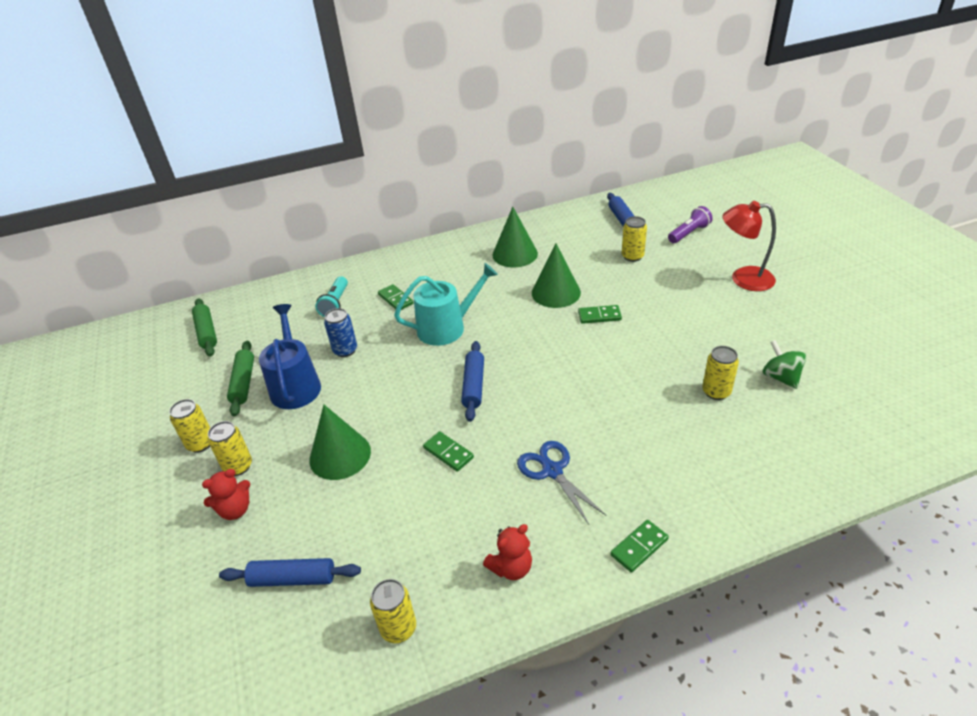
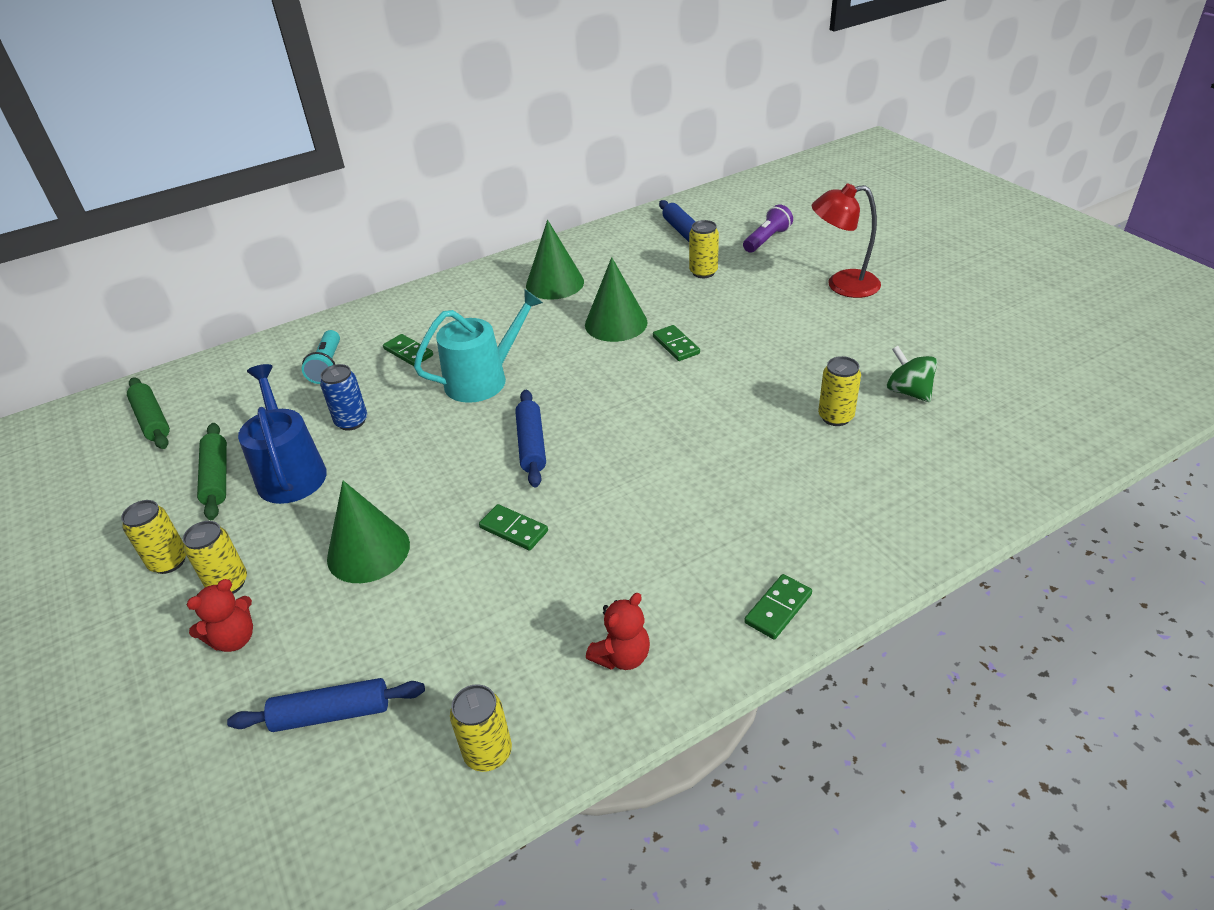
camera: 10 degrees left, 0 degrees up
blue scissors [517,441,607,524] -> none
green domino [578,305,622,324] -> green domino turned 75 degrees clockwise [653,325,700,361]

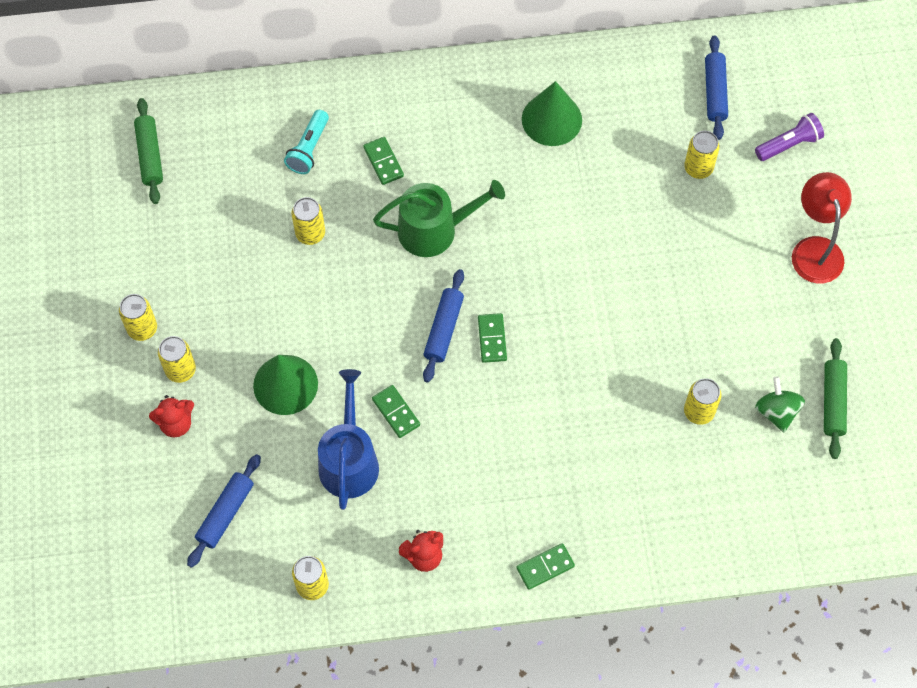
camera: 20 degrees right, 25 degrees up
green rolling pin [197,423,227,520] -> green rolling pin moved to [824,338,847,459]
blue rolling pin [227,678,425,732] -> blue rolling pin turned 75 degrees counterclockwise [187,454,261,568]
blue watering can [238,364,327,504] -> blue watering can moved to [318,369,379,510]
blue can [320,364,367,431] -> yellow can [291,197,325,245]
turquoise watering can [414,289,543,403] -> green watering can [373,180,505,257]
green cone [585,257,648,342] -> none
green domino [653,325,700,361] -> green domino moved to [478,313,507,363]
red lamp [812,184,881,298] -> red lamp turned 60 degrees clockwise [792,172,852,284]

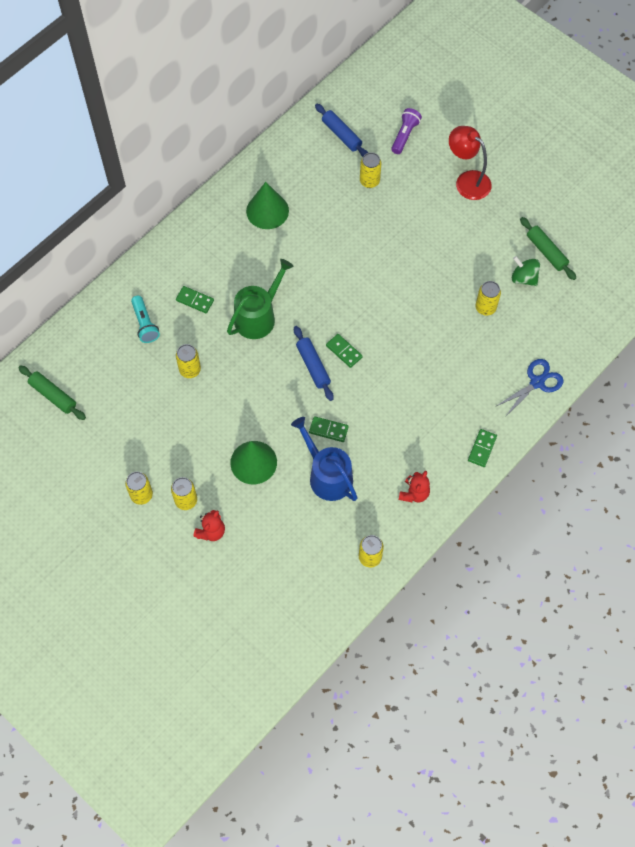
camera: 40 degrees left, 0 degrees up
blue rolling pin [187,454,261,568] -> none
none -> blue scissors [495,359,564,417]

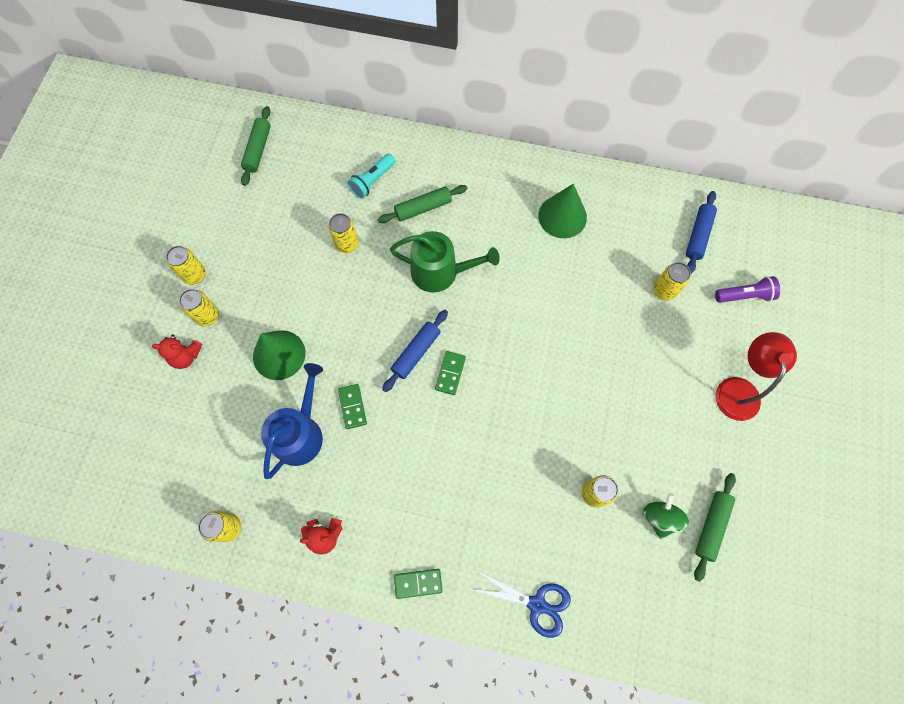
camera: 60 degrees right, 5 degrees up
green domino [176,286,214,313] -> green rolling pin [378,185,467,223]

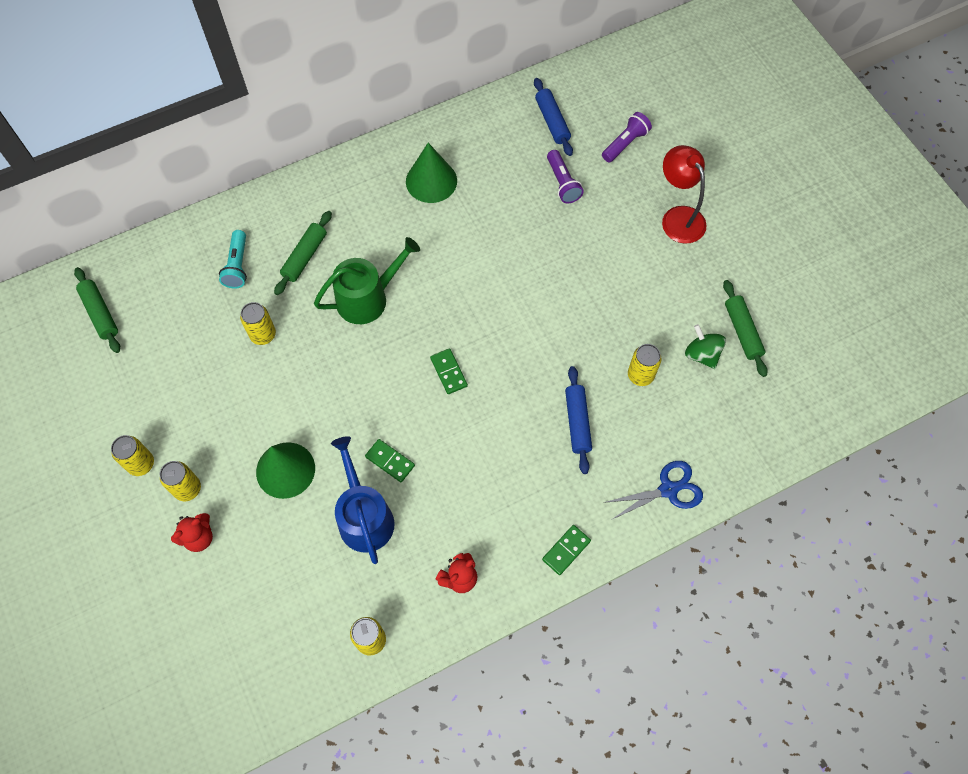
camera: 40 degrees left, 5 degrees down
blue rolling pin [382,310,448,392] -> blue rolling pin moved to [565,366,592,474]
yellow can [653,262,691,301] -> purple flashlight [547,150,584,203]

